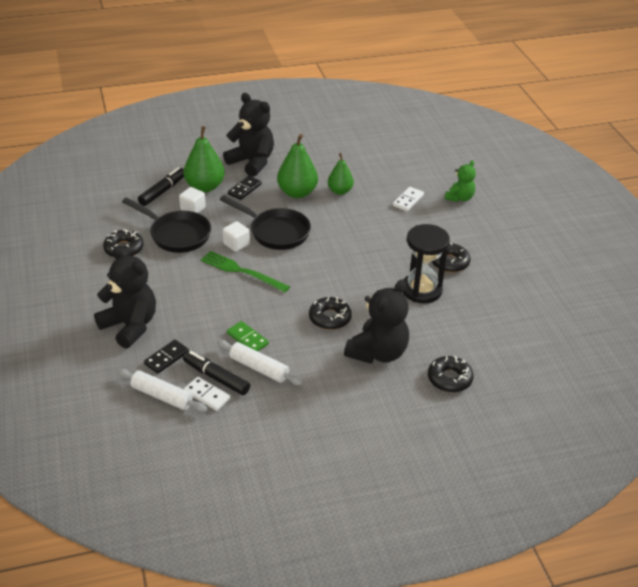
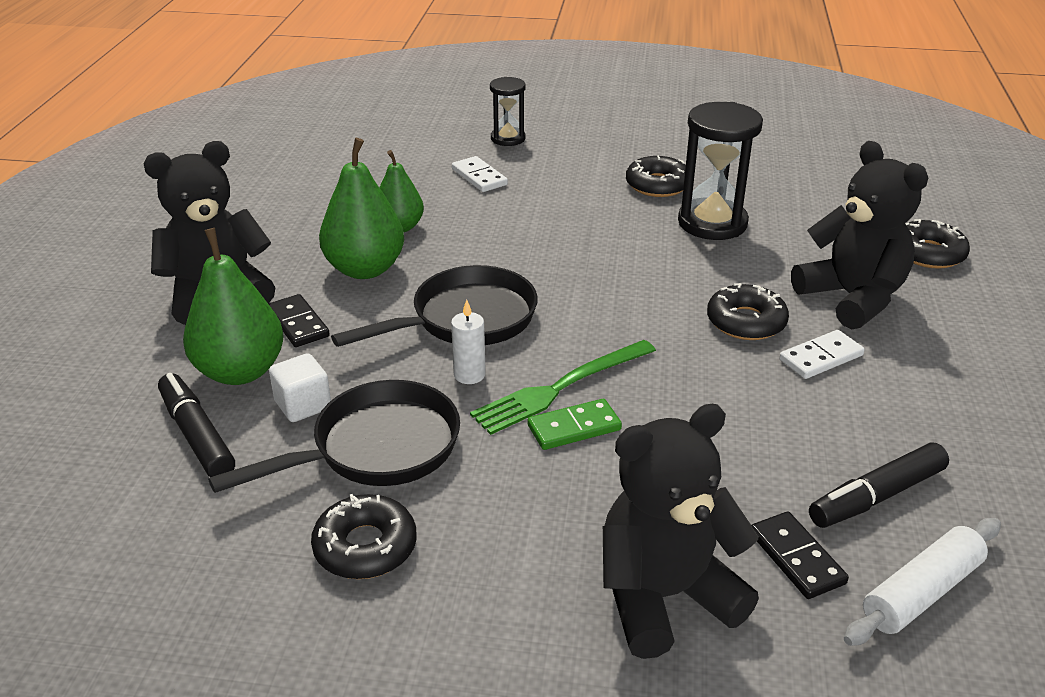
camera: 65 degrees left, 5 degrees down
white domino [184,377,231,411] -> white domino moved to [779,330,865,379]
white rolling pin [217,340,303,385] -> none
white cube [223,221,250,252] -> white candle [451,300,486,384]
green domino [227,321,269,351] -> green domino moved to [527,399,622,450]
green teddy bear [445,160,476,202] -> black hourglass [490,77,526,146]

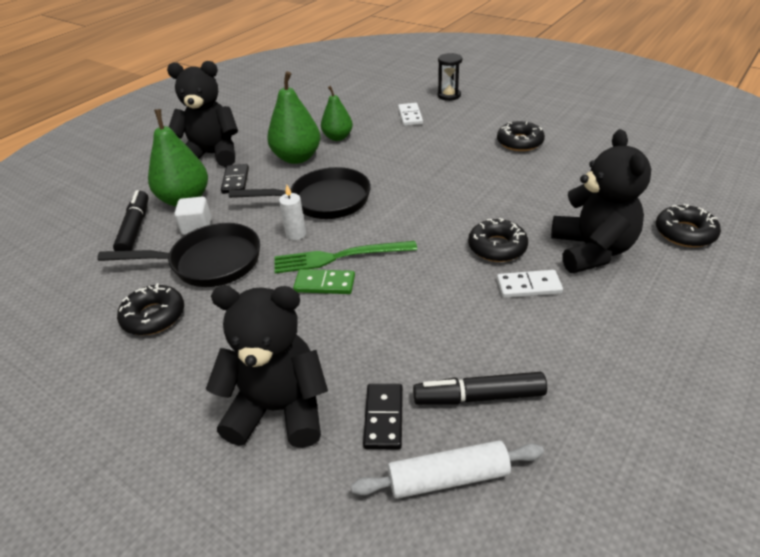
camera: 30 degrees right, 5 degrees up
black hourglass [678,102,763,240] -> none

